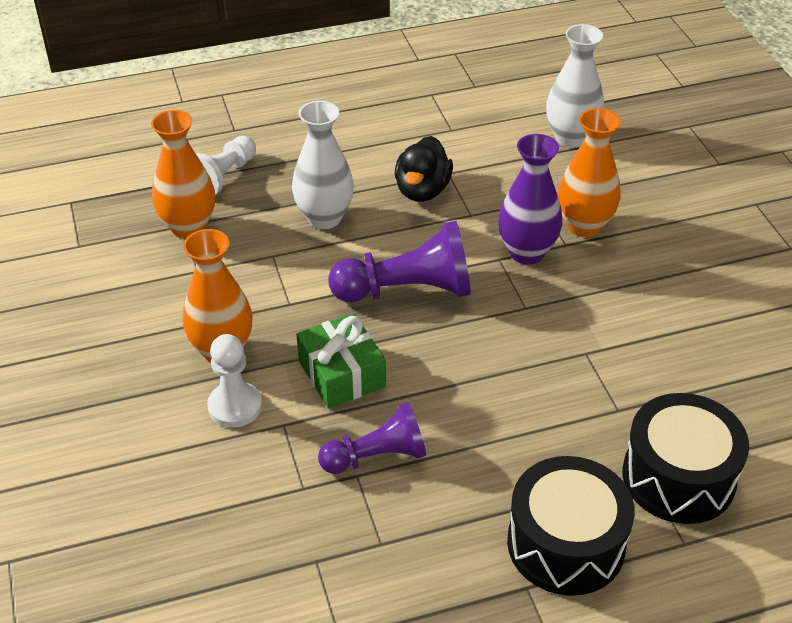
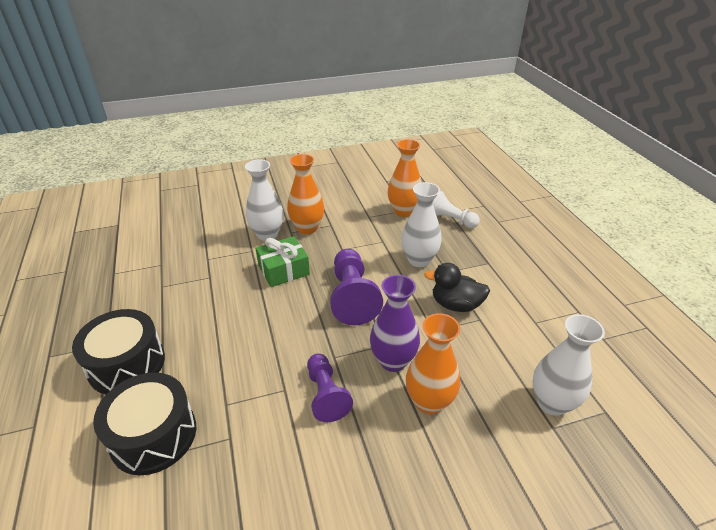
camera: 90 degrees right, 5 degrees down
white pawn [207,334,262,428] -> white vase [245,159,284,241]
purple pawn [318,402,426,474] -> purple pawn moved to [307,354,353,422]

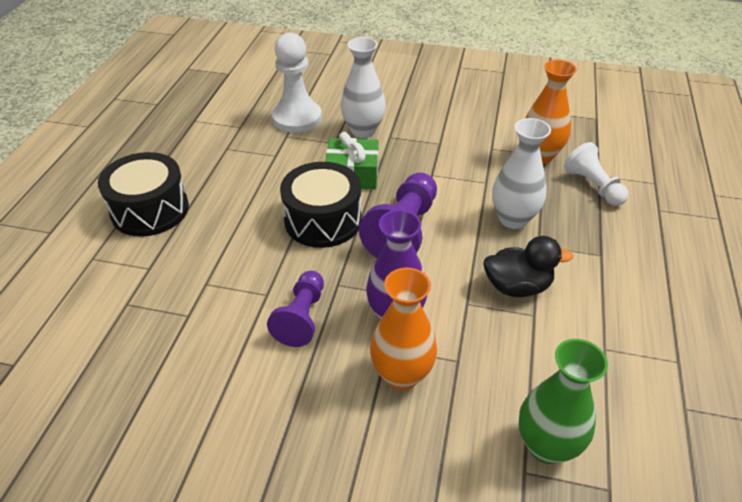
camera: 30 degrees right, 5 degrees up
black drum [93,373,196,475] -> black drum moved to [280,162,362,248]
orange vase [287,154,324,234] -> none
black duck [424,263,490,312] -> black duck turned 135 degrees clockwise [483,236,573,297]
white vase [532,314,605,416] -> green vase [519,339,608,464]
none -> white pawn [272,33,322,133]

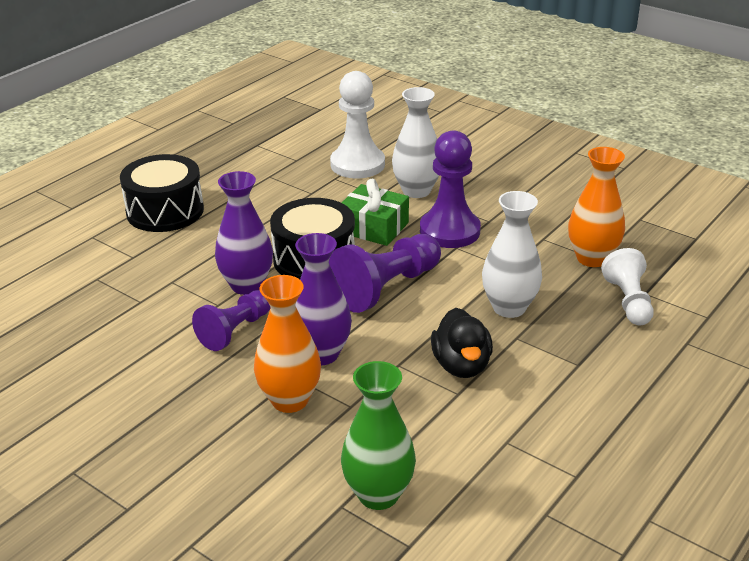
camera: 25 degrees right, 10 degrees down
black duck [483,236,573,297] -> black duck turned 60 degrees clockwise [431,308,493,378]
none -> purple vase [215,171,273,295]
none -> purple pawn [420,130,481,248]

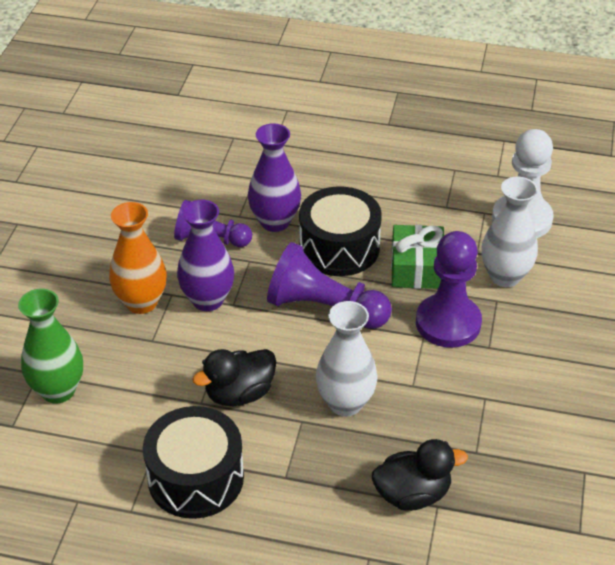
camera: 65 degrees right, 10 degrees up
black drum [120,154,204,232] -> black drum moved to [143,406,244,519]
orange vase [568,147,625,267] -> none
white pawn [601,248,654,325] -> black duck [372,439,468,511]

